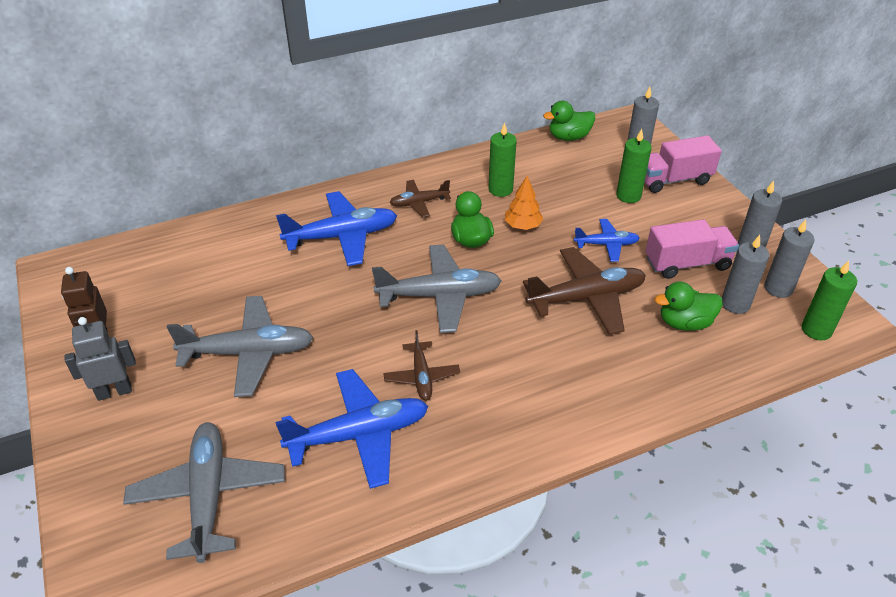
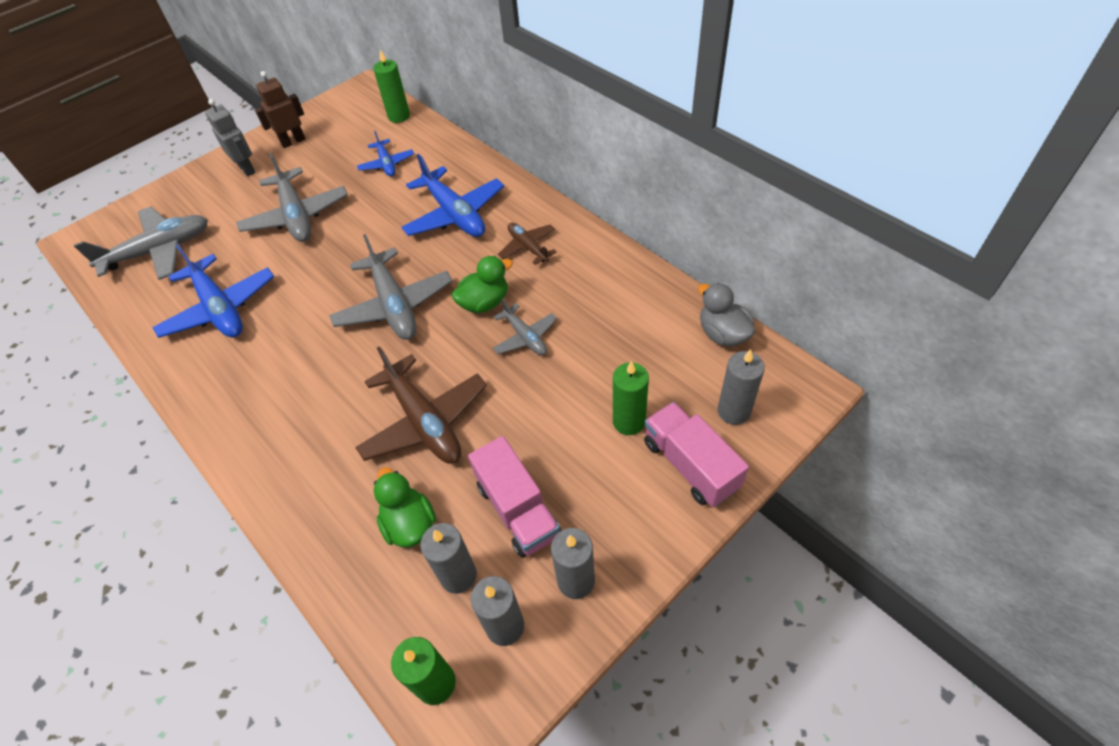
camera: 75 degrees right, 10 degrees up
brown plane [383,330,460,401] -> none
green candle [488,122,517,197] -> green candle moved to [373,50,410,123]
orange tree [505,176,543,230] -> grey plane [493,298,557,355]
green duck [543,101,596,141] -> grey duck [698,283,755,346]
blue plane [574,219,640,262] -> blue plane moved to [357,131,414,177]

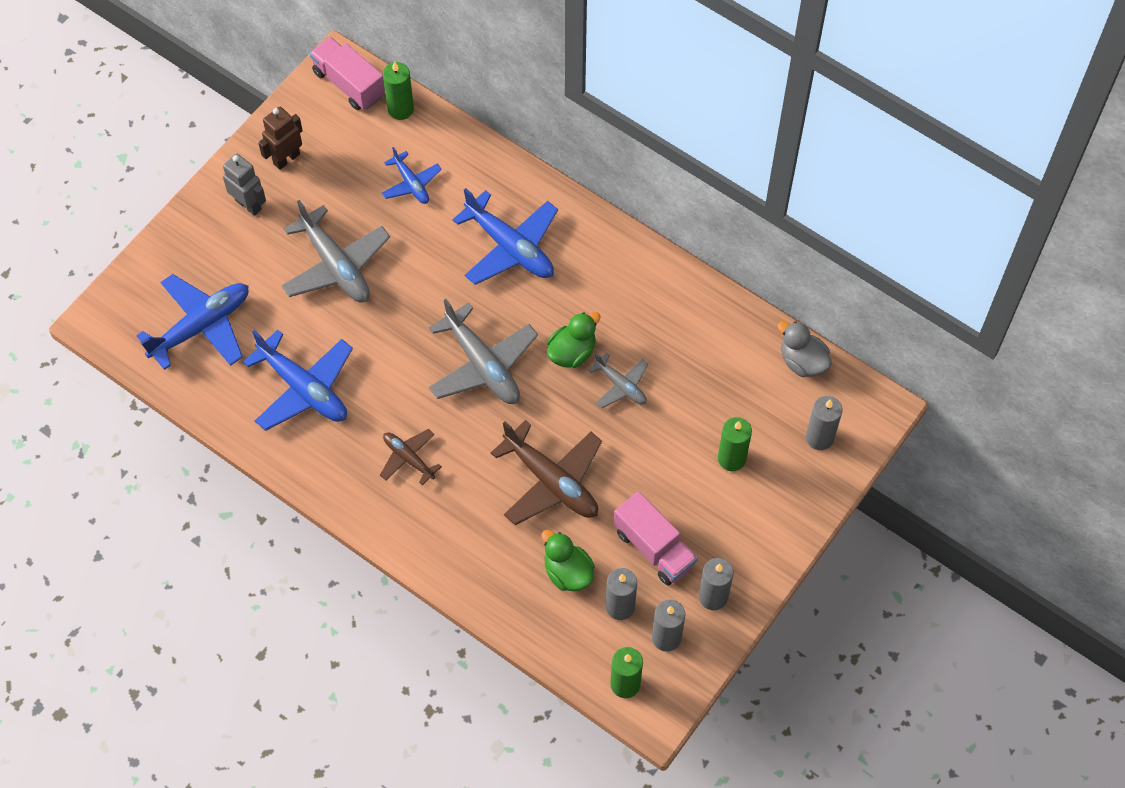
camera: 15 degrees left, 10 degrees up
grey plane [74,207,208,280] -> blue plane [136,274,249,370]
brown plane [498,223,557,265] -> brown plane moved to [380,429,442,485]
pink truck [644,402,749,507] -> pink truck moved to [309,37,385,110]

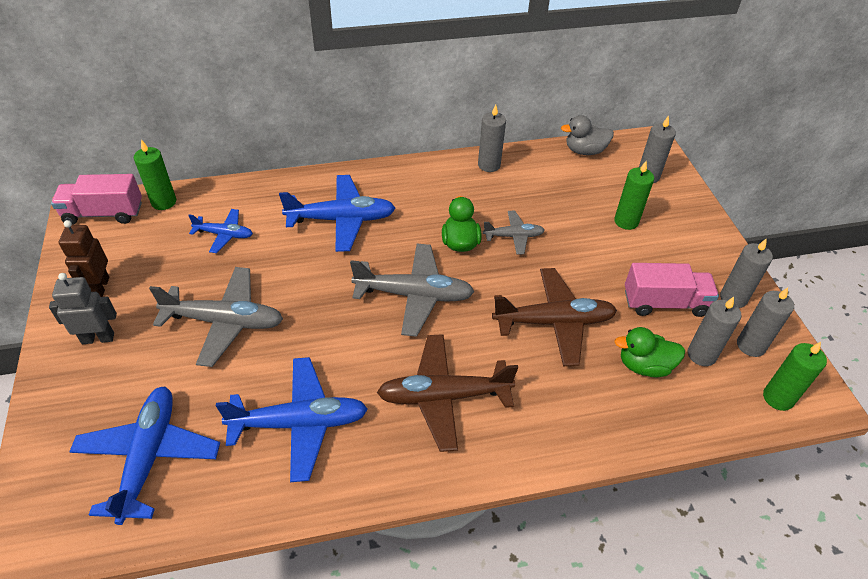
camera: 50 degrees left, 15 degrees down
brown plane [380,429,442,485] -> brown plane [377,334,518,452], size x1.80
none -> grey candle [478,104,506,172]

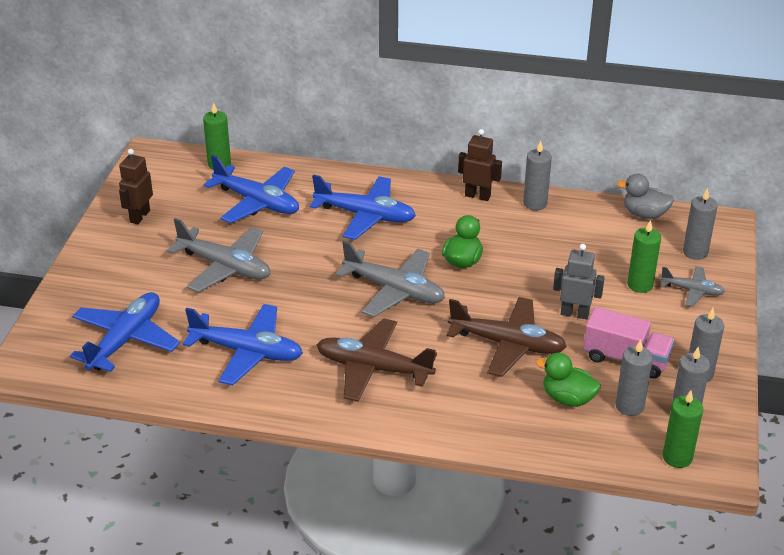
camera: 25 degrees right, 10 degrees down
grey robot [49,273,117,344] -> grey robot moved to [553,244,605,319]
pink truck [51,174,142,225] -> none
blue plane [188,209,253,253] -> blue plane [204,155,299,223], size x1.80
grey plane [483,211,545,255] -> grey plane moved to [660,266,725,307]
none -> brown robot [458,129,502,201]

